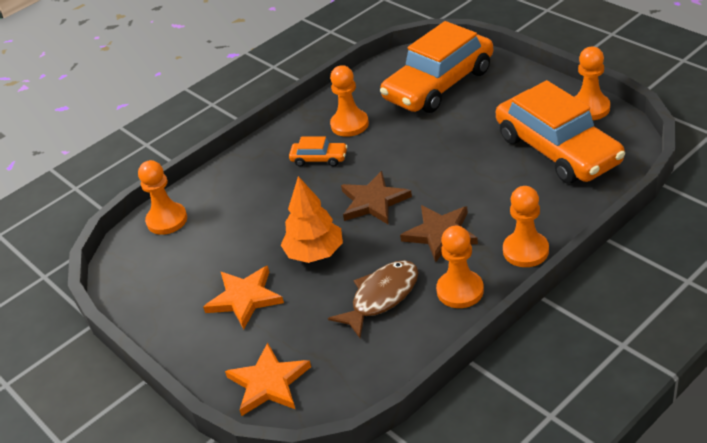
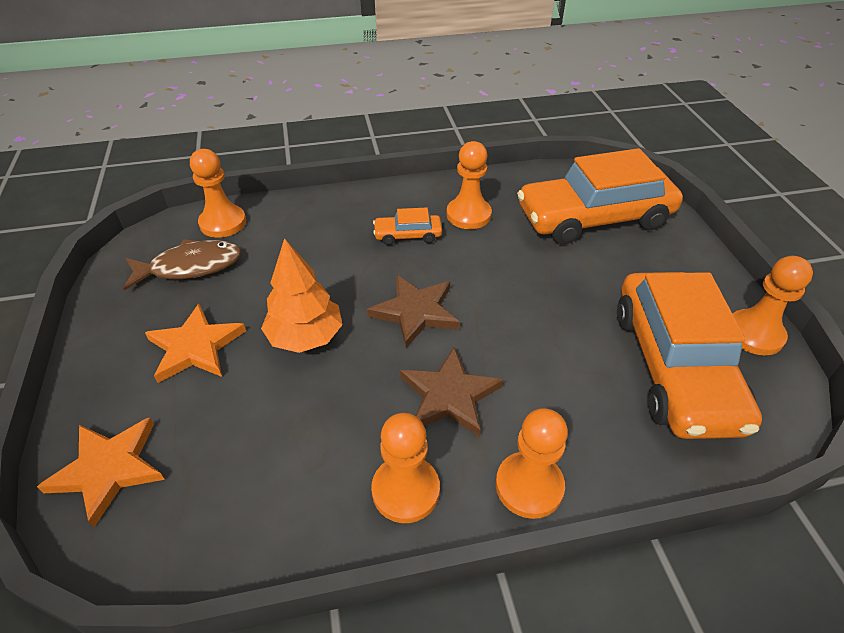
camera: 25 degrees right, 5 degrees up
orange car [289,136,348,167] -> orange car turned 135 degrees clockwise [373,208,442,245]
brown fish [328,260,418,338] -> brown fish moved to [123,239,241,290]

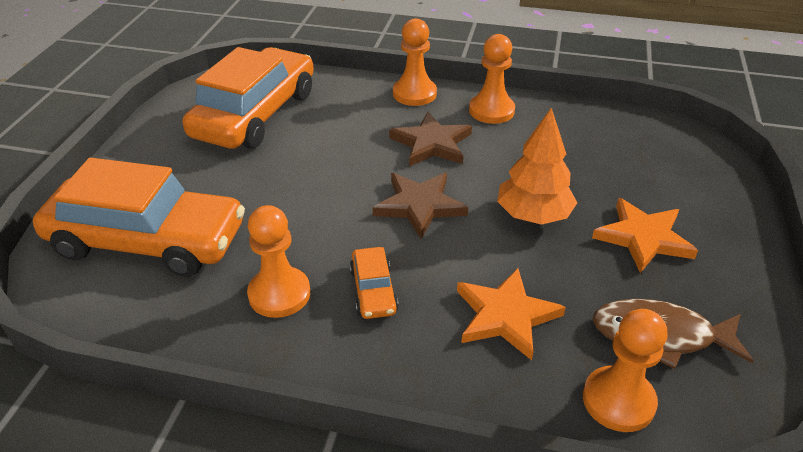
camera: 155 degrees left, 5 degrees down
orange star [37,417,165,527] -> orange star moved to [457,268,566,360]
orange car [373,208,442,245] -> orange car turned 60 degrees clockwise [350,247,398,319]
orange pawn [733,256,813,355] -> none

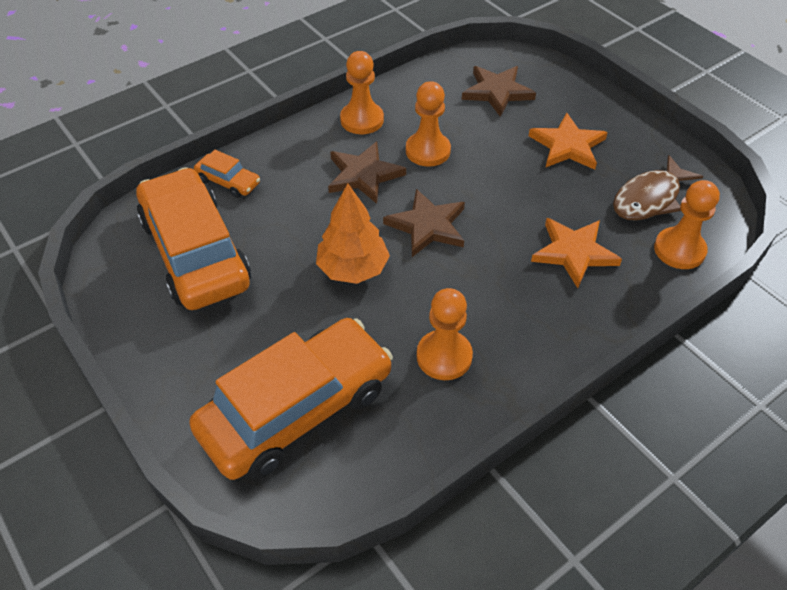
camera: 50 degrees left, 10 degrees up
orange car [350,247,398,319] -> orange car moved to [194,150,260,198]
orange pawn [393,18,437,106] -> orange pawn moved to [406,81,451,167]
orange tree [497,107,577,225] -> orange tree moved to [316,184,390,284]
none -> brown star [462,66,536,117]

